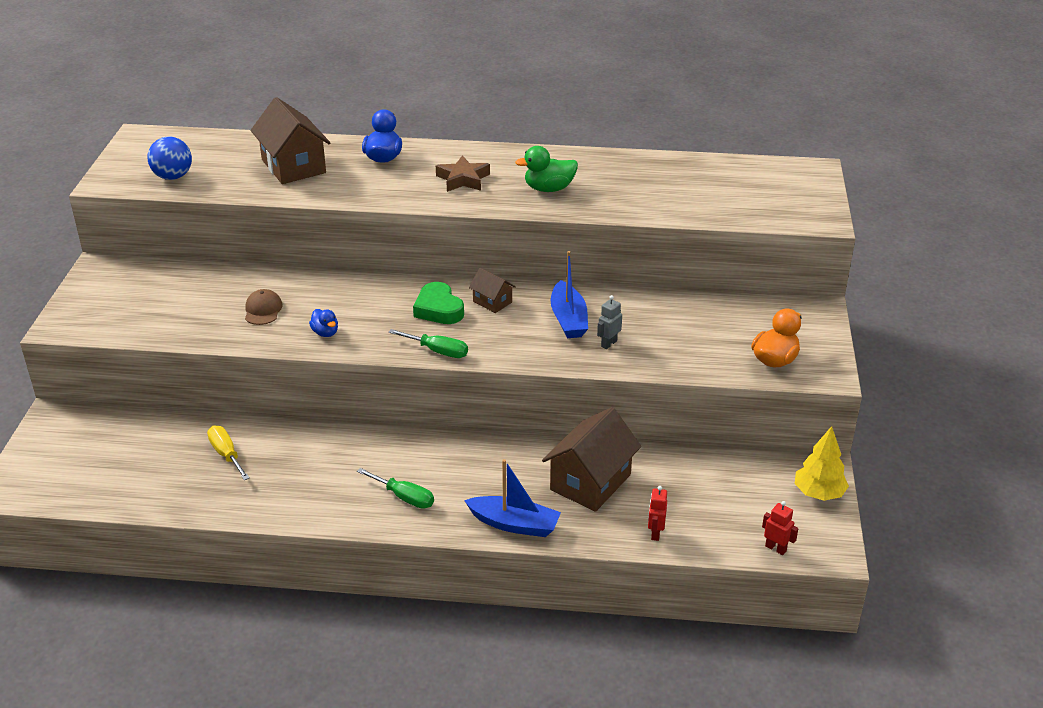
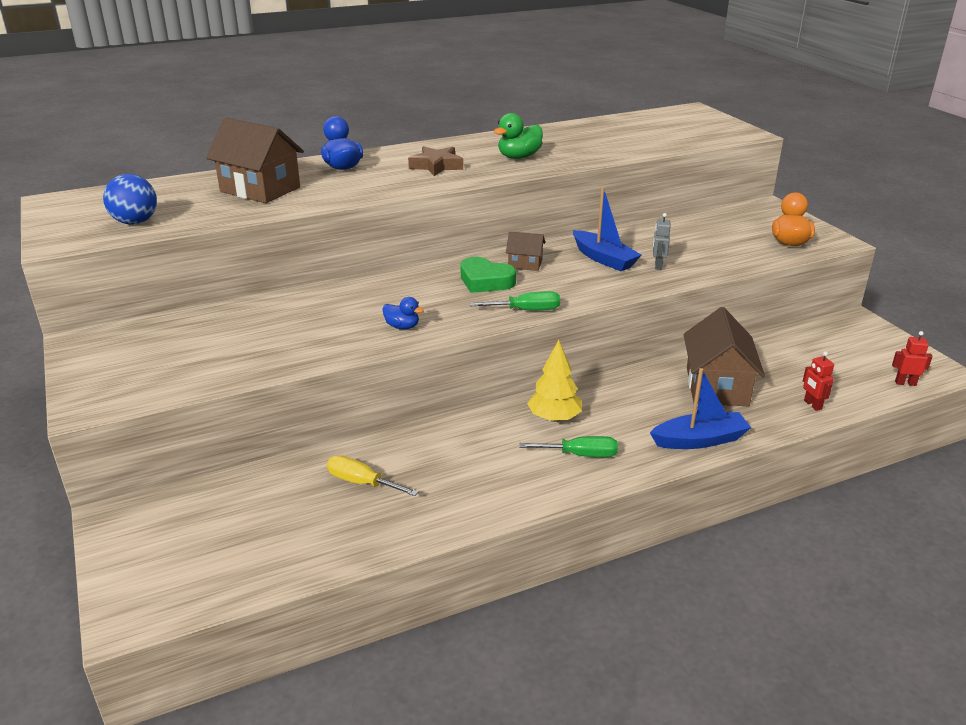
camera: 30 degrees left, 5 degrees down
brown cap [245,289,283,325] -> none
yellow tree [795,426,849,501] -> yellow tree moved to [527,340,582,422]

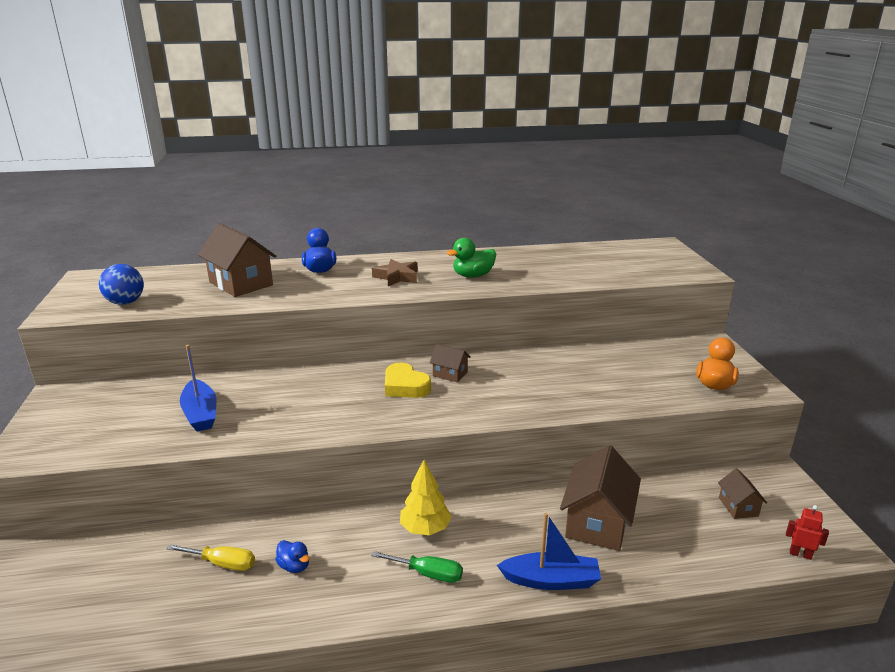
camera: 15 degrees right, 5 degrees down
yellow screwdriver [327,455,419,496] -> yellow screwdriver turned 150 degrees clockwise [166,544,255,571]
blue duck [382,297,424,329] -> blue duck moved to [275,540,309,573]
green heart [460,257,516,293] -> yellow heart [385,362,431,398]
green screwdriver [470,291,560,310] -> none
blue boat [573,187,641,271] -> blue boat moved to [180,345,217,432]
grey robot [653,213,670,270] -> none
red robot [803,351,834,411] -> none
none -> brown house [718,469,767,519]

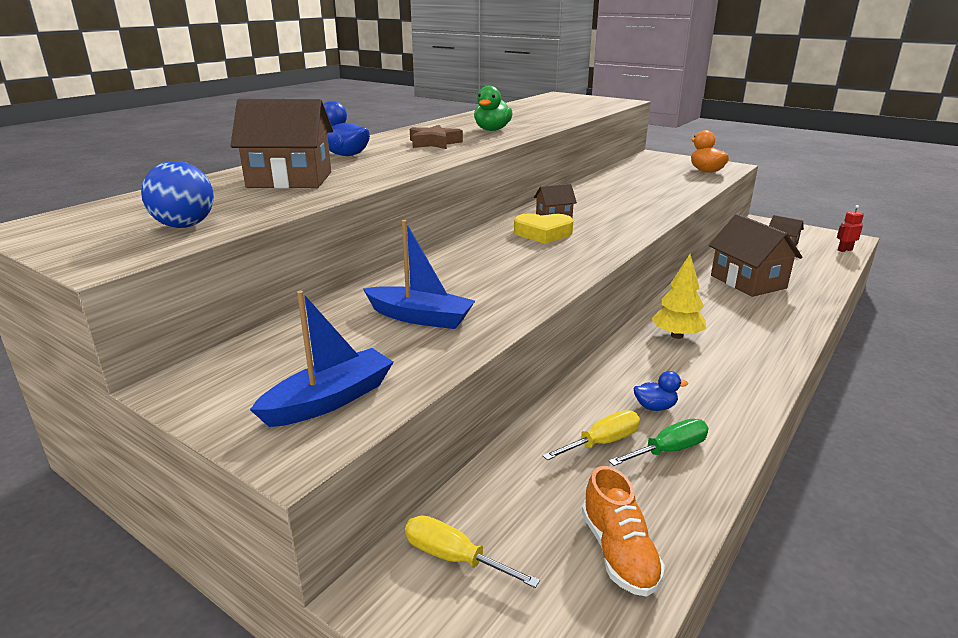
camera: 45 degrees left, 0 degrees up
green screwdriver [371,551,463,583] -> green screwdriver moved to [609,419,709,466]
blue boat [497,513,601,590] -> blue boat moved to [250,291,394,427]
none -> yellow screwdriver [405,515,540,588]
none -> orange shoe [582,466,665,597]

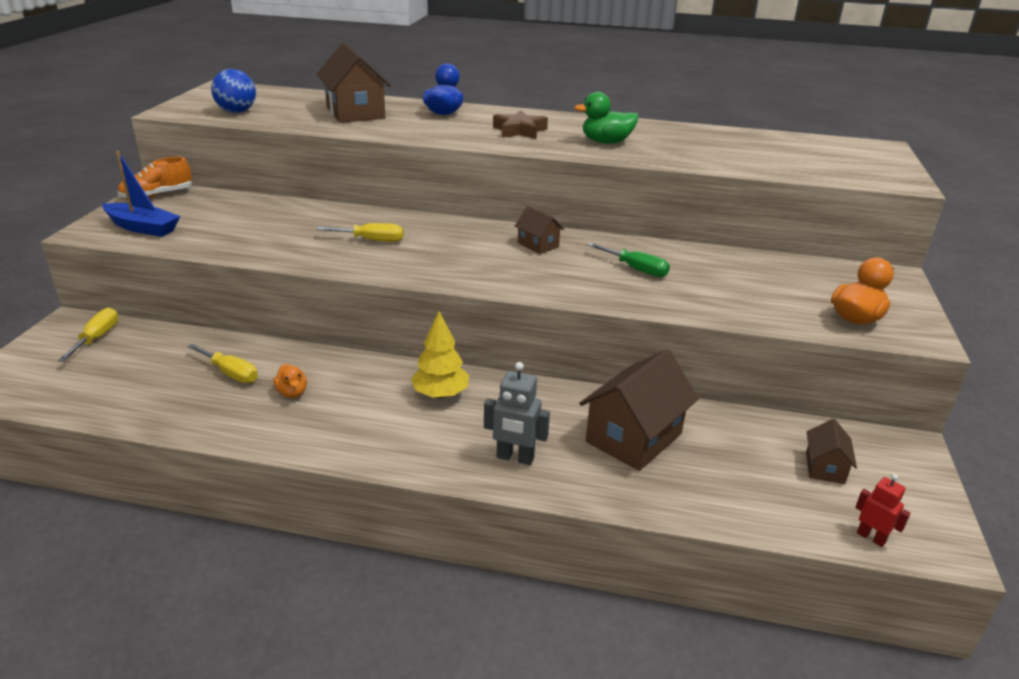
camera: 65 degrees right, 5 degrees up
blue boat [363,220,475,329] -> none
yellow heart [514,213,574,244] -> none
orange shoe [582,466,665,597] -> orange shoe moved to [117,157,192,198]
green screwdriver [609,419,709,466] -> green screwdriver moved to [587,243,670,277]
blue duck [634,371,688,411] -> orange duck [273,364,307,398]
none -> yellow screwdriver [317,223,404,242]
none -> grey robot [484,362,550,465]

